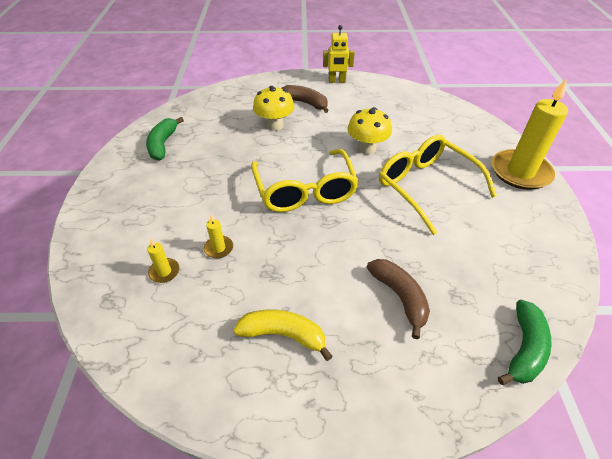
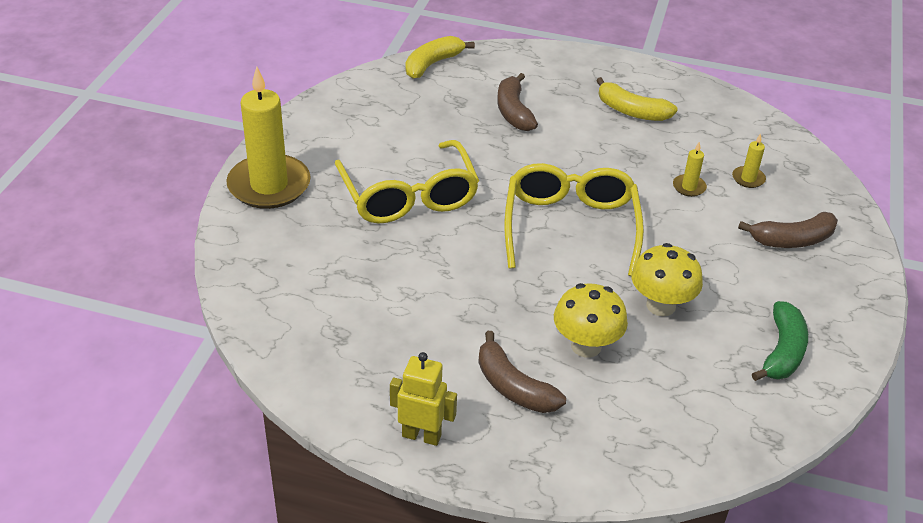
camera: 165 degrees left, 5 degrees down
yellow mushroom [347,107,392,155] -> yellow mushroom moved to [631,243,703,316]
green banana [498,300,551,385] -> yellow banana [406,36,475,79]
none -> brown banana [738,212,838,248]

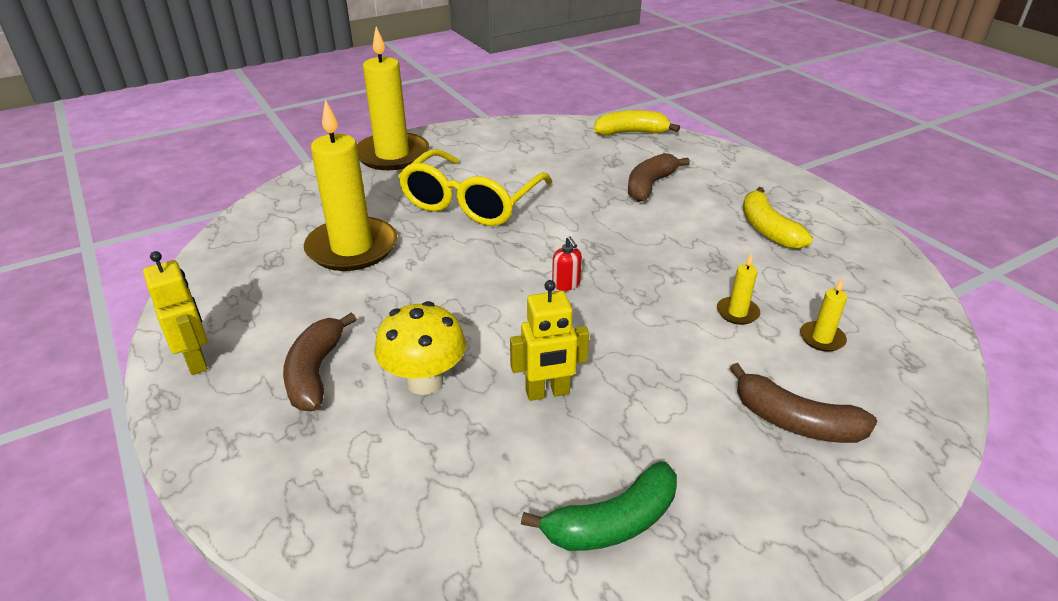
camera: 45 degrees right, 5 degrees down
yellow glasses [504,163,644,276] -> red soap dispenser [552,236,582,291]
yellow mushroom [631,243,703,316] -> yellow robot [510,280,589,401]
none -> yellow candle [304,100,397,271]

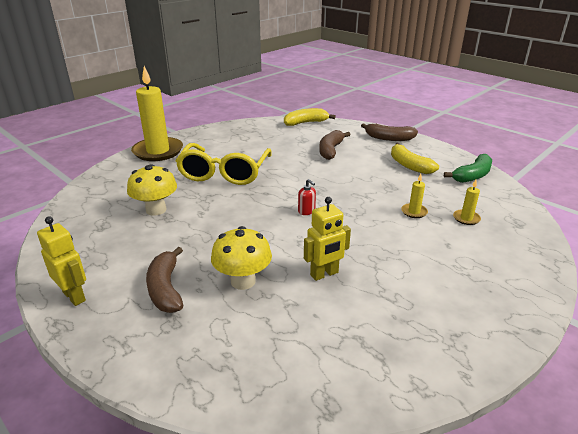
camera: 15 degrees left, 5 degrees down
yellow candle [304,100,397,271] -> yellow mushroom [127,164,177,216]
green banana [521,461,677,551] -> green banana moved to [444,154,492,183]
brown banana [730,363,877,443] -> brown banana moved to [361,123,418,141]

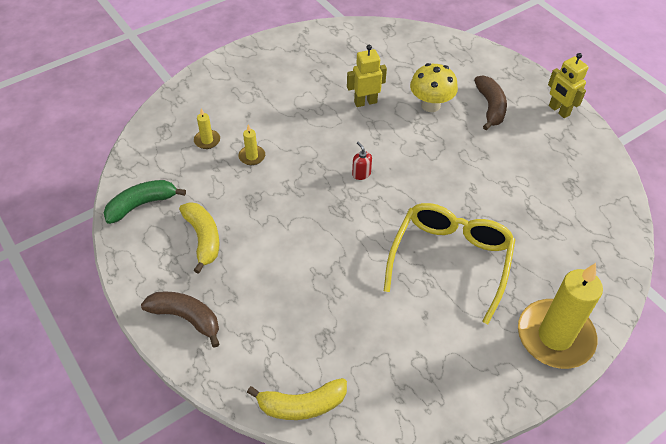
camera: 170 degrees left, 20 degrees up
yellow mushroom [127,164,177,216] -> none
brown banana [319,130,350,160] -> none

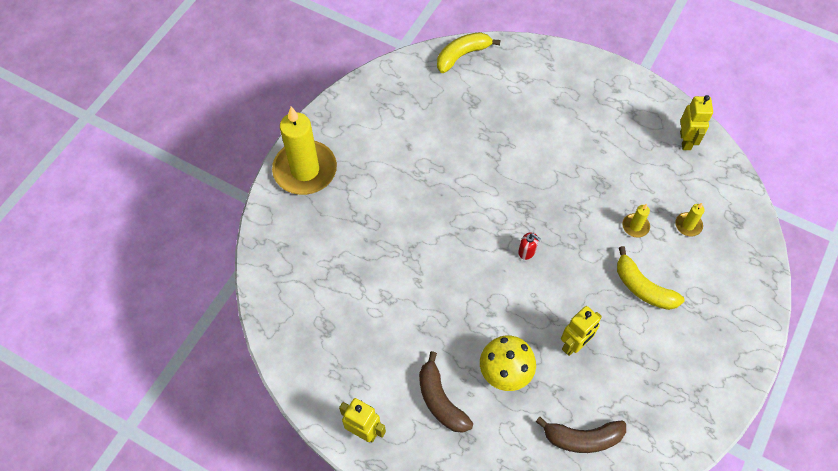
camera: 155 degrees right, 10 degrees up
green banana [104,180,186,224] -> yellow robot [680,95,713,150]
brown banana [141,291,219,348] -> brown banana moved to [536,417,626,453]
yellow banana [179,202,220,274] -> yellow banana moved to [617,246,685,310]
yellow glasses [384,203,515,324] -> none

